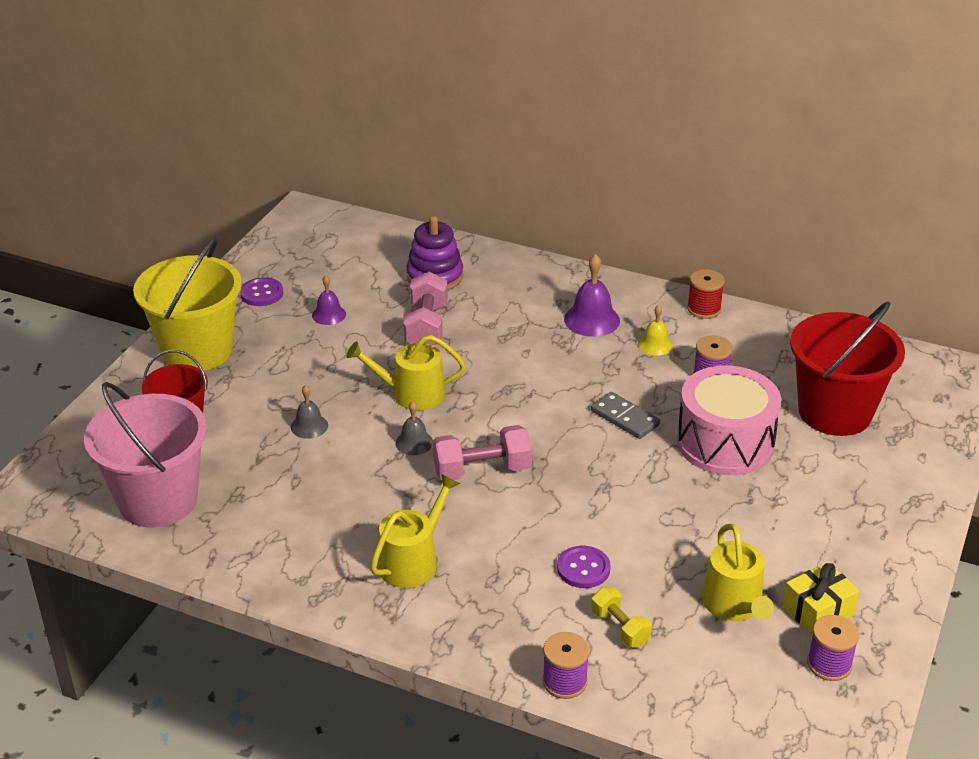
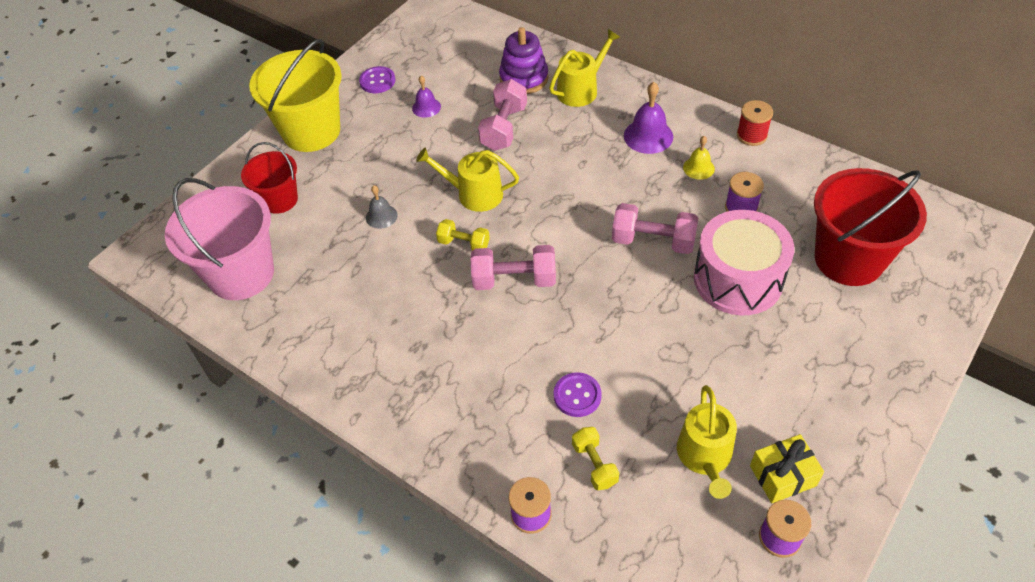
camera: 15 degrees right, 15 degrees up
yellow watering can [370,474,460,588] -> yellow watering can moved to [549,29,620,107]
grey bell [395,401,433,455] -> yellow dumbbell [436,219,490,251]
grey domino [591,392,660,439] -> pink dumbbell [612,203,698,254]

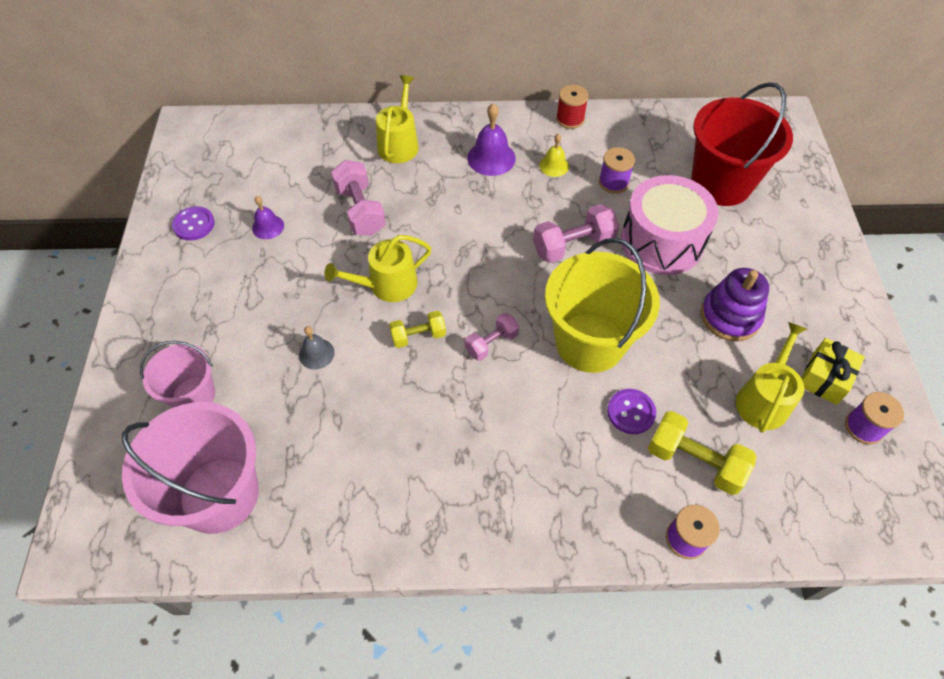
camera: 40 degrees left, 5 degrees up
red bucket [241,142,298,214] -> pink bucket [140,341,215,408]
yellow bucket [249,39,342,152] -> yellow bucket moved to [545,238,660,373]
pink dumbbell [470,245,556,290] -> pink dumbbell [465,313,519,361], size x0.62
purple stacking toy [499,27,548,94] -> purple stacking toy moved to [701,268,769,341]
yellow dumbbell [572,427,619,490] -> yellow dumbbell [648,411,757,495], size x1.61
yellow watering can [677,385,737,499] -> yellow watering can turned 120 degrees counterclockwise [736,322,807,433]

